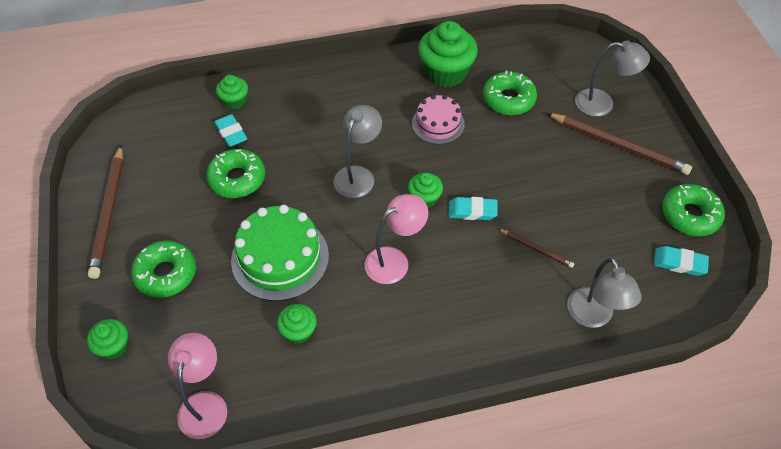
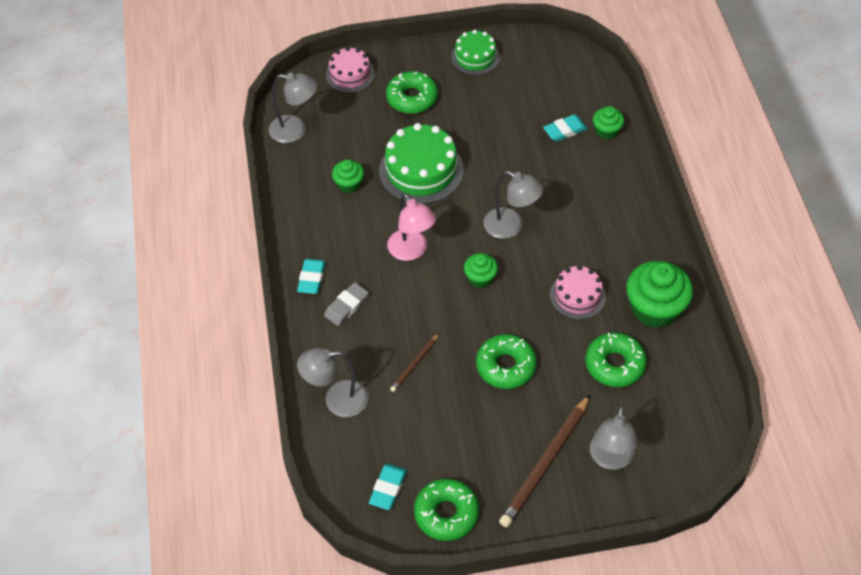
camera: 95 degrees right, 0 degrees up
green cupcake [87,319,128,359] -> pink cake [326,47,375,93]
brown pencil [88,145,123,279] -> green cake [451,30,500,75]
pink lamp [168,333,227,439] -> grey lamp [269,73,317,143]
green donut [206,149,265,198] -> green donut moved to [476,334,537,389]
turquoise eraser [449,197,498,220] -> turquoise eraser moved to [297,259,325,294]
none -> grey eraser [324,282,369,326]

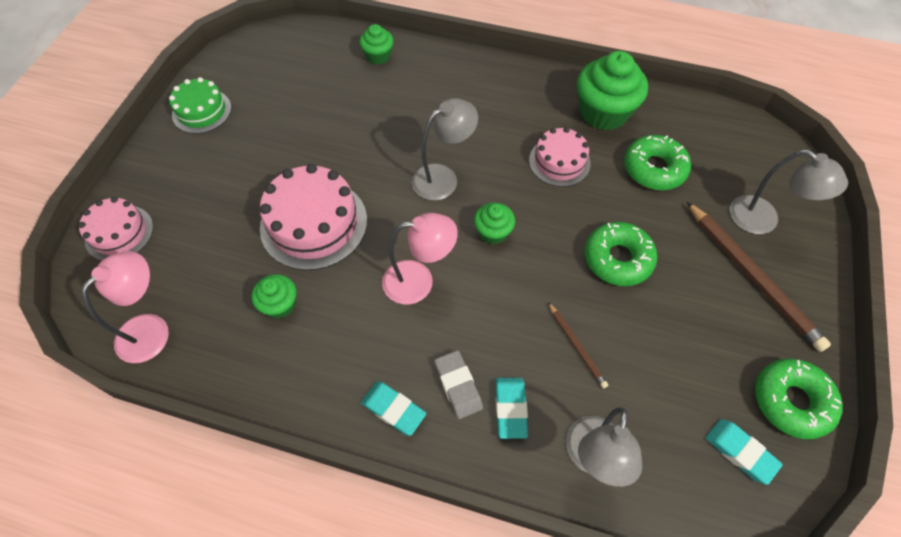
camera: 65 degrees left, 5 degrees up
grey lamp [269,73,317,143] -> pink lamp [82,251,169,363]
green cake [379,123,464,204] -> pink cake [260,164,367,270]
green donut [386,71,438,114] -> none
turquoise eraser [543,115,587,142] -> turquoise eraser moved to [495,378,528,439]

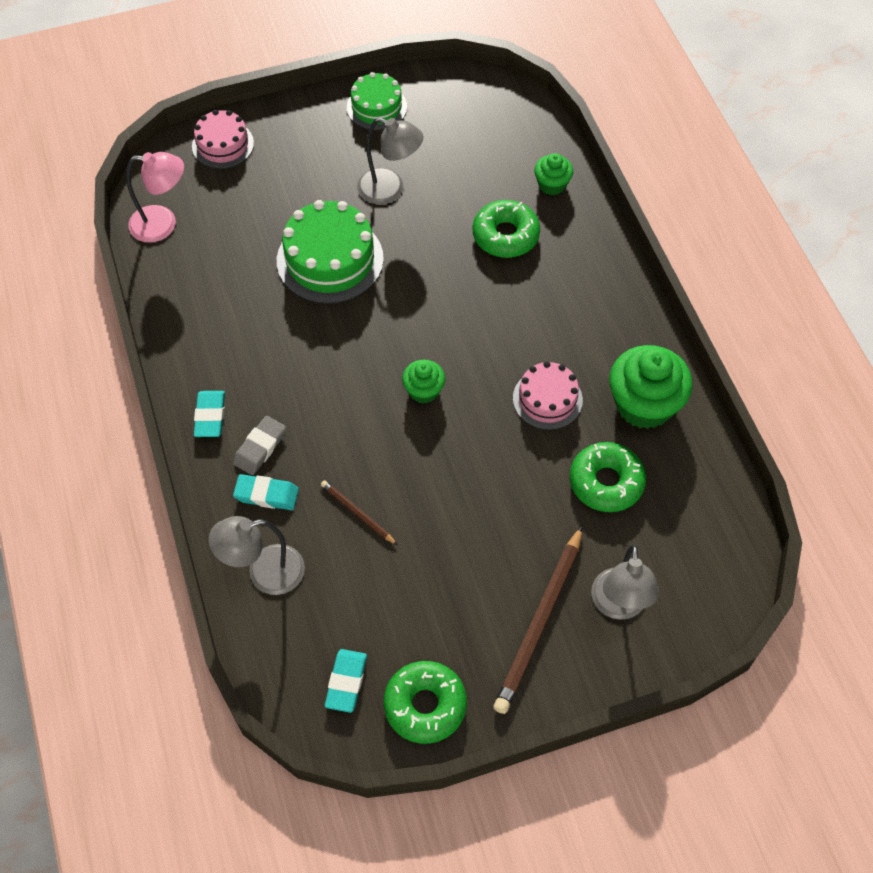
camera: 55 degrees right, 0 degrees up
green cupcake [252,274,297,319] -> none
pink cake [260,164,367,270] -> green cake [277,200,384,304]
pink lamp [382,213,458,305] -> none
grey lamp [411,98,478,201] -> grey lamp moved to [357,118,424,204]
turquoise eraser [495,378,528,439] -> turquoise eraser turned 45 degrees clockwise [233,474,299,510]
brown pencil [548,302,608,389] -> brown pencil turned 105 degrees clockwise [321,480,397,545]
green donut [585,222,657,286] -> green donut moved to [473,200,540,258]

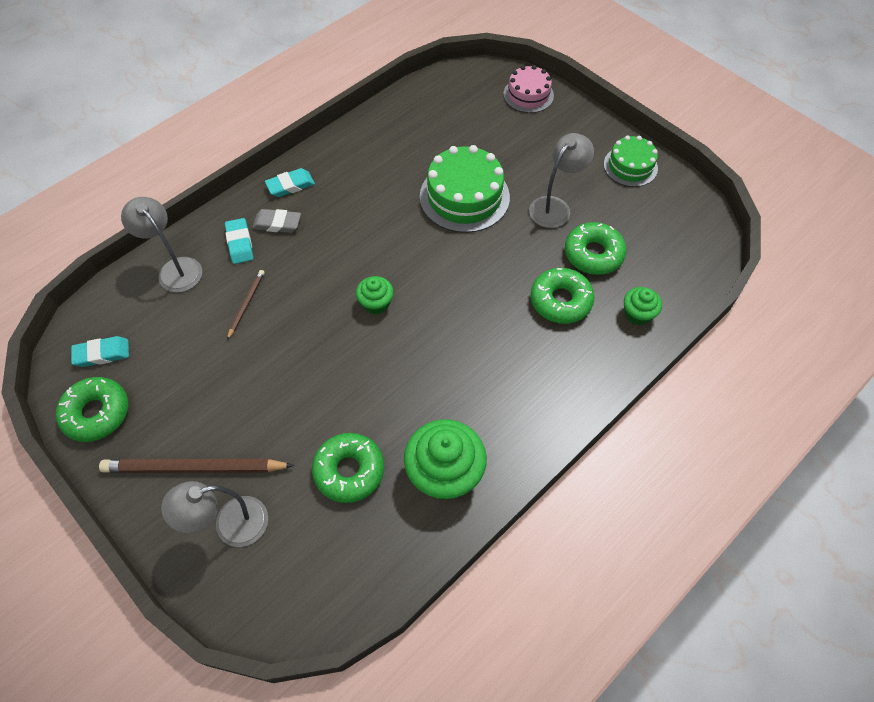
camera: 65 degrees right, 0 degrees up
pink lamp [126,152,184,243] -> none
grey lamp [357,118,424,204] -> grey lamp turned 135 degrees counterclockwise [529,133,594,228]
pink cake [513,361,583,430] -> none
none -> green donut [565,222,626,275]

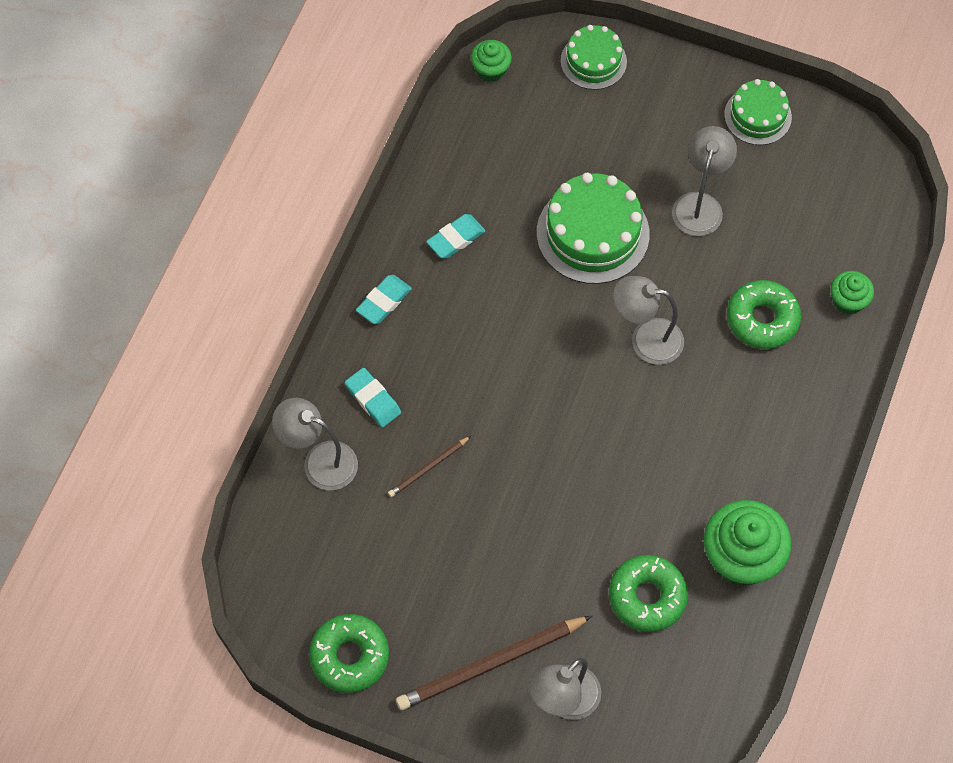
camera: 25 degrees left, 5 degrees up
turquoise eraser [71,336,129,367] -> turquoise eraser moved to [426,214,485,259]
brown pencil [227,270,265,340] -> brown pencil turned 120 degrees counterclockwise [388,436,471,497]
grey eraser [252,209,301,233] -> none
green cupcake [356,276,394,314] -> green cupcake moved to [471,40,512,82]
pink cake [503,65,554,113] -> green cake [561,25,627,90]
green donut [565,222,626,275] -> none
none -> grey lamp [613,276,684,365]

